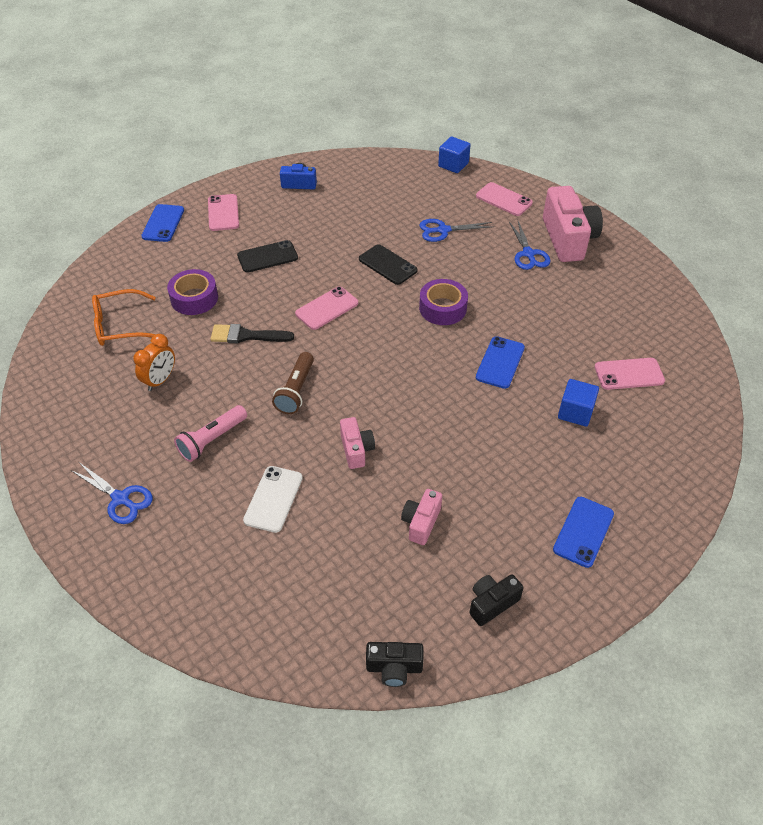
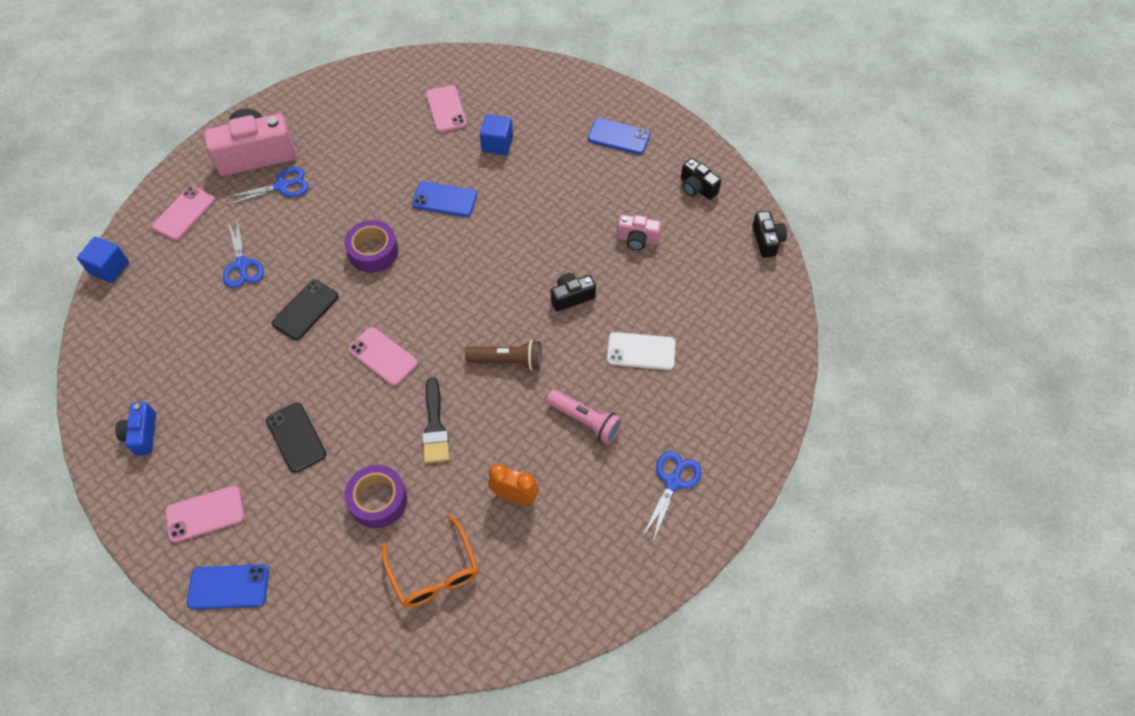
camera: 100 degrees left, 10 degrees up
pink camera [340,417,375,469] -> black camera [551,273,596,312]

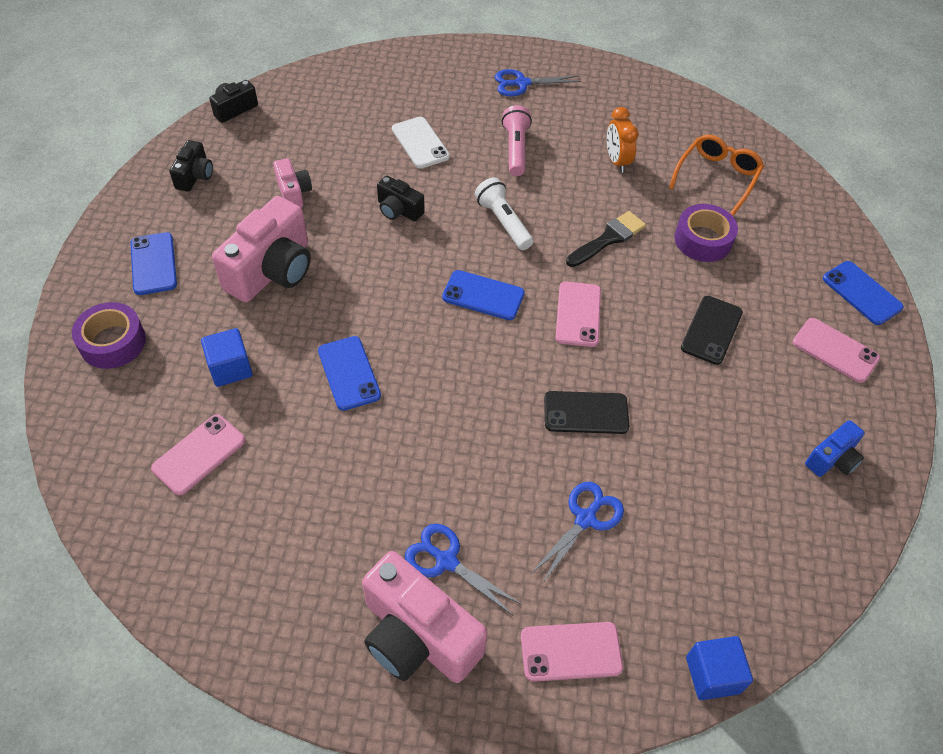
camera: 125 degrees left, 5 degrees down
purple tape [344,220,398,273] -> purple tape moved to [72,302,146,369]
brown flashlight [465,340,542,370] -> white flashlight [475,177,533,250]
none -> pink camera [212,196,311,302]
none -> blue phone [442,270,525,320]

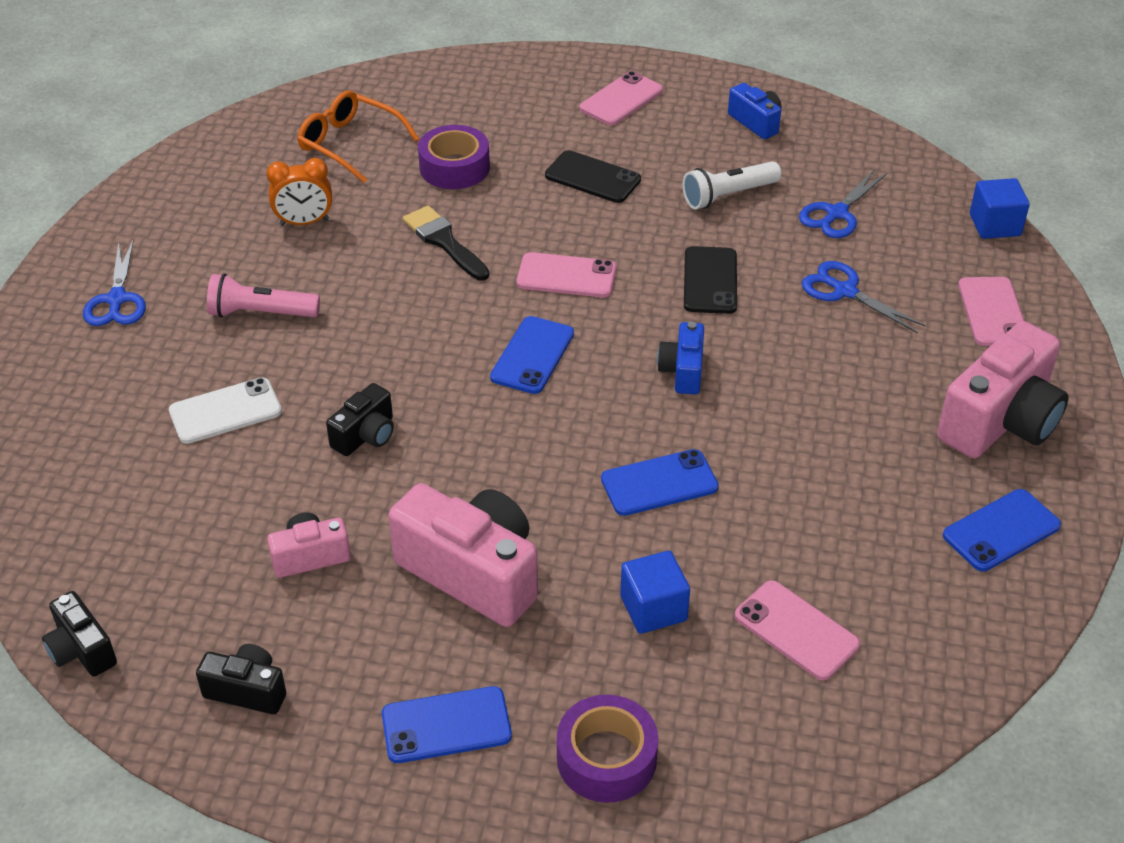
camera: 85 degrees left, 10 degrees down
blue scissors [405,524,522,616] -> blue scissors moved to [799,169,887,238]
white flashlight [475,177,533,250] -> white flashlight moved to [682,161,781,209]
blue phone [823,261,904,325] -> blue phone moved to [943,489,1061,572]
none -> blue camera [657,322,704,394]

